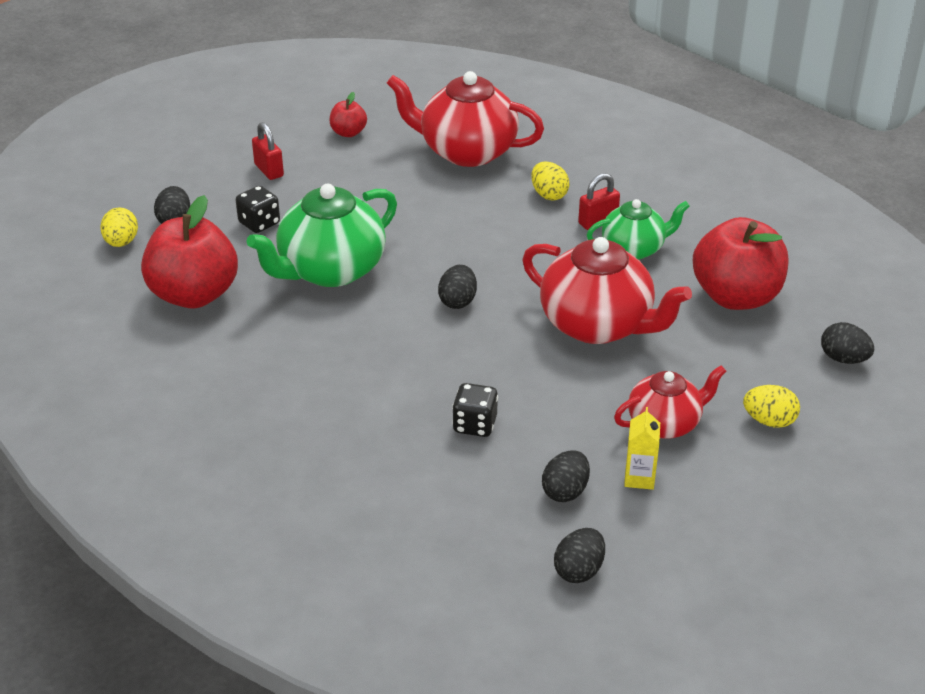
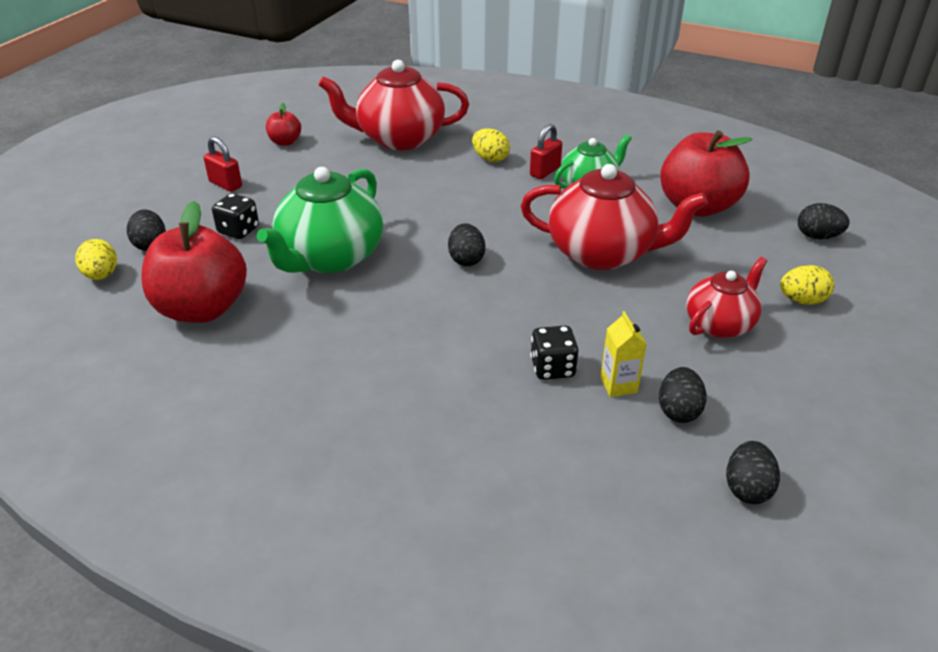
camera: 20 degrees left, 0 degrees up
yellow carton [624,407,660,490] -> yellow carton moved to [600,311,647,397]

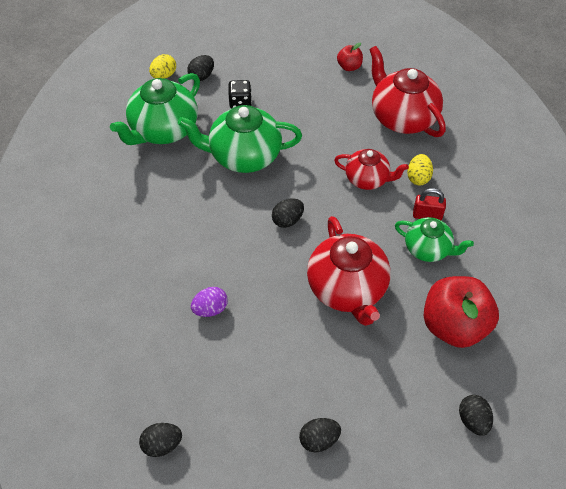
camera: 60 degrees right, 15 degrees up
red apple [142,201,247,323] -> green teapot [110,73,200,145]
red padlock [204,136,242,192] -> none
black dice [530,326,579,380] -> purple egg [191,287,228,317]
yellow carton [600,311,647,397] -> none
black egg [659,367,707,423] -> black egg moved to [299,418,341,452]
red teapot [686,257,767,338] -> red teapot moved to [334,149,409,190]
yellow egg [780,265,834,305] -> none

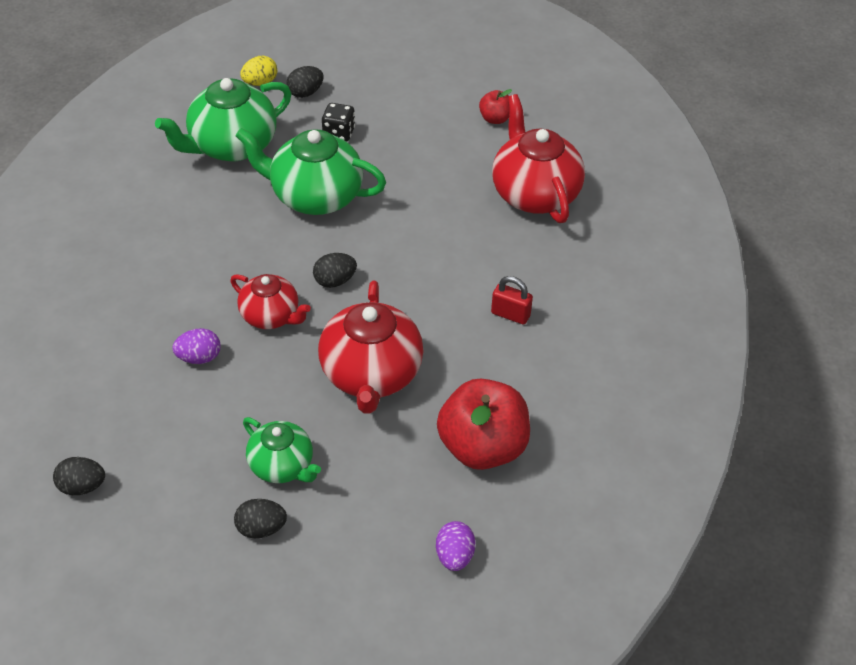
camera: 15 degrees right, 5 degrees down
red teapot [334,149,409,190] -> red teapot moved to [230,274,311,329]
green teapot [395,217,474,262] -> green teapot moved to [243,417,321,483]
yellow egg [407,154,433,185] -> none
black egg [459,395,493,436] -> purple egg [436,521,475,571]

